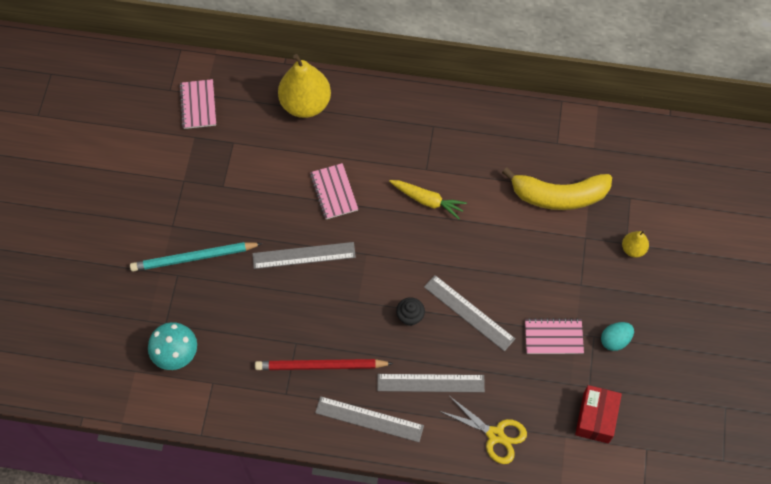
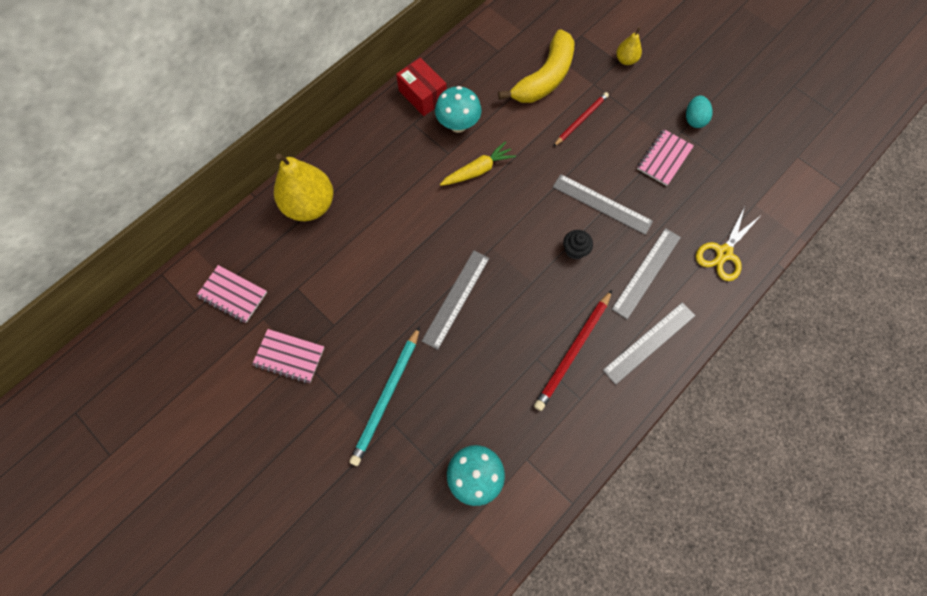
camera: 55 degrees left, 5 degrees up
pink notebook [310,163,358,219] -> pink notebook moved to [252,329,324,384]
grey ruler [424,275,515,351] -> grey ruler turned 45 degrees clockwise [553,174,653,235]
yellow scissors [440,396,527,464] -> yellow scissors turned 150 degrees clockwise [696,206,760,281]
red box [575,385,622,444] -> red box moved to [396,58,447,116]
none -> turquoise mushroom [435,86,482,133]
none -> red pencil [553,92,609,147]

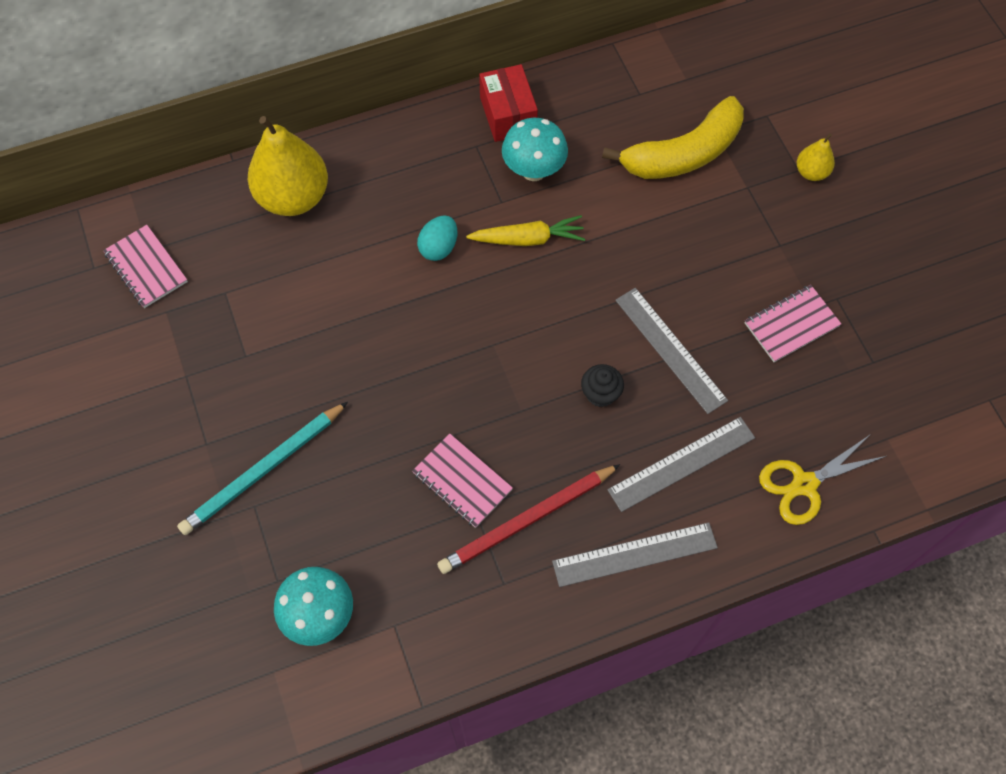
camera: 25 degrees right, 5 degrees down
pink notebook [252,329,324,384] -> pink notebook moved to [412,434,513,528]
grey ruler [422,250,489,350] -> none
red pencil [553,92,609,147] -> none
turquoise egg [686,96,713,128] -> turquoise egg moved to [417,216,457,261]

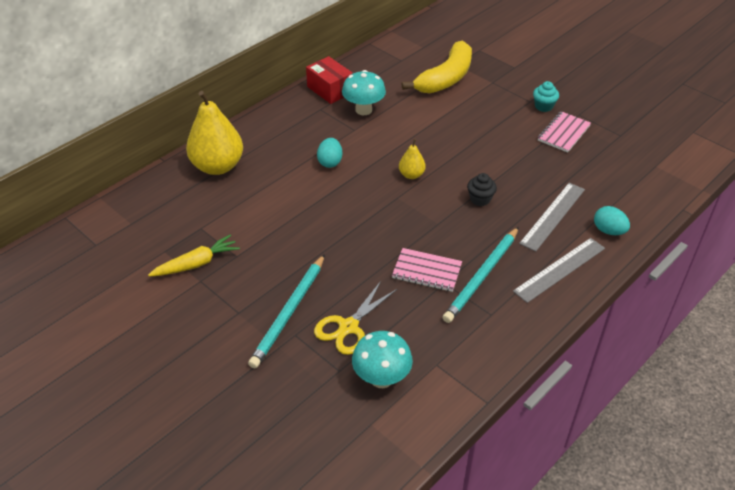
camera: 25 degrees left, 20 degrees down
pink notebook [103,225,188,308] -> none
red pencil [437,464,620,574] -> turquoise pencil [443,227,519,323]
yellow carrot [466,215,585,246] -> yellow carrot moved to [148,234,240,276]
grey ruler [615,288,728,414] -> none
yellow scissors [759,434,886,525] -> yellow scissors moved to [314,281,397,355]
yellow pear [797,133,835,181] -> yellow pear moved to [399,139,426,179]
none -> turquoise cupcake [533,81,559,112]
none -> turquoise egg [594,206,630,235]

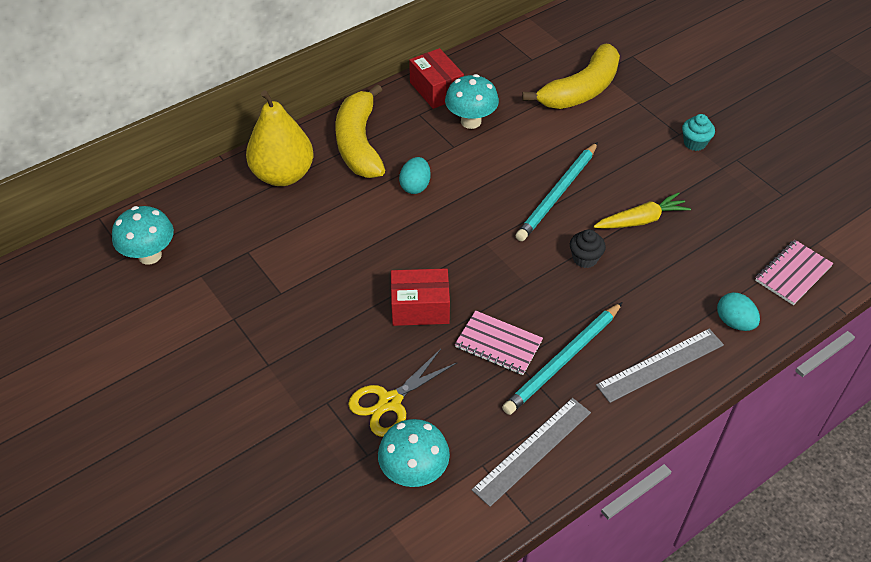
camera: 10 degrees right, 5 degrees up
yellow carrot [148,234,240,276] -> yellow carrot moved to [594,192,691,229]
turquoise pencil [248,254,325,368] -> turquoise pencil moved to [516,142,598,241]
yellow pear [399,139,426,179] -> none
grey ruler [519,183,585,252] -> grey ruler moved to [471,398,591,507]
pink notebook [538,111,591,152] -> pink notebook moved to [755,240,834,305]
none -> turquoise mushroom [112,206,174,265]
none -> yellow banana [335,84,385,178]
none -> red box [391,268,450,326]

